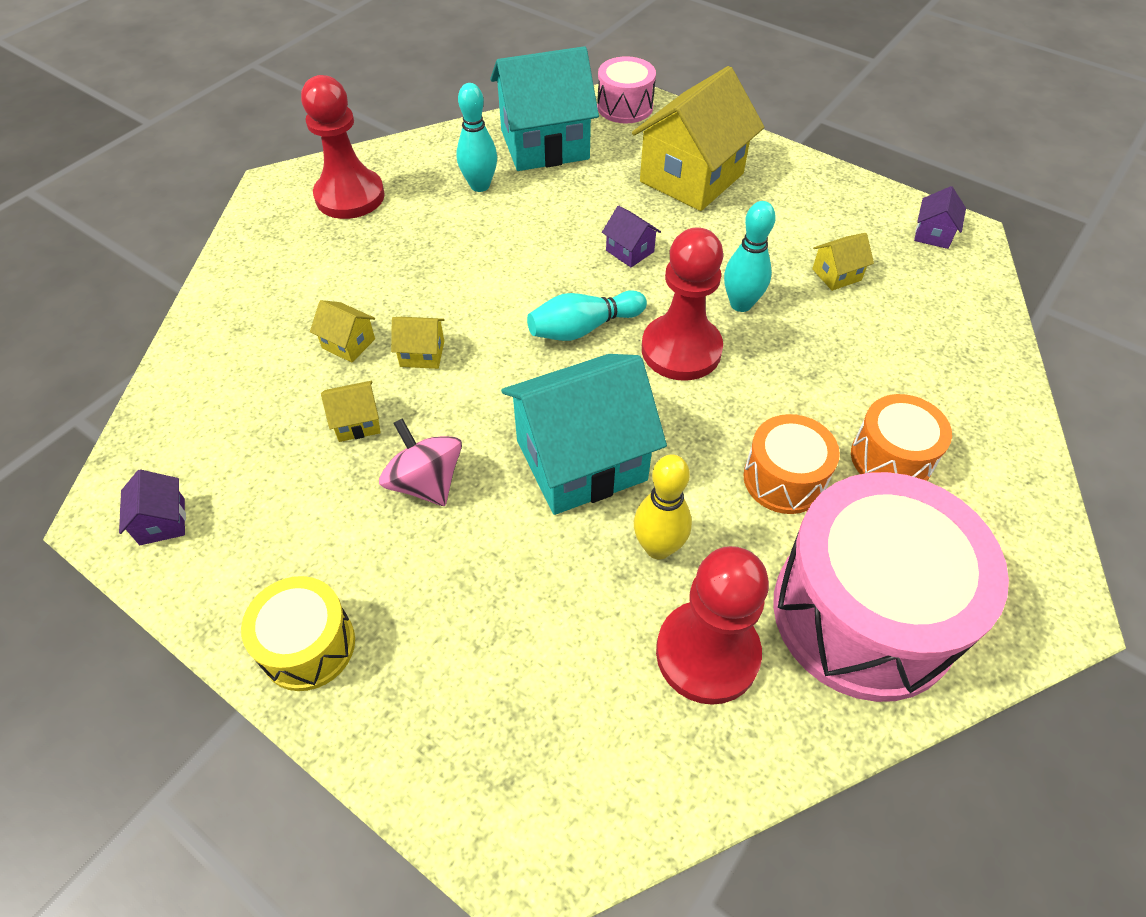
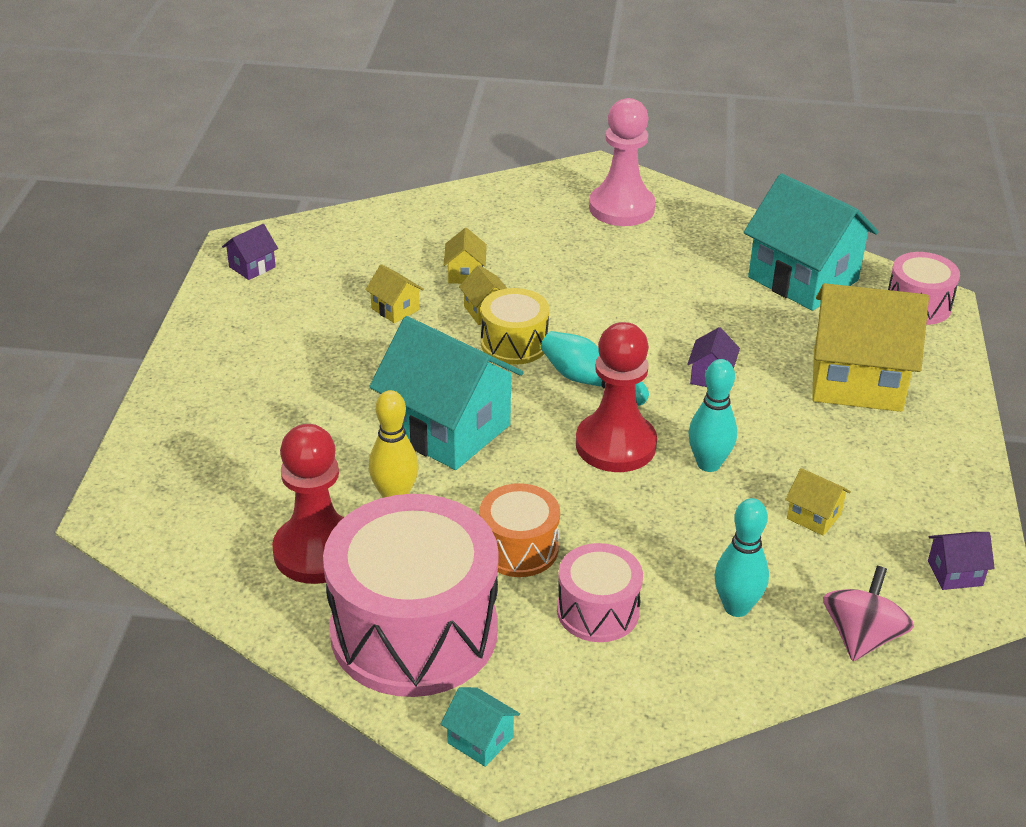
camera: 60 degrees right, 15 degrees down
yellow drum [241,576,355,691] -> yellow drum moved to [481,288,549,365]
red pawn [301,75,385,219] -> pink pawn [589,98,656,226]
pink spinning top [379,418,462,506] -> pink spinning top moved to [823,566,914,661]
turquoise bowling pin [456,83,497,192] -> turquoise bowling pin moved to [715,498,769,617]
orange drum [851,394,952,481] -> pink drum [557,543,643,642]
none -> turquoise house [441,687,520,767]

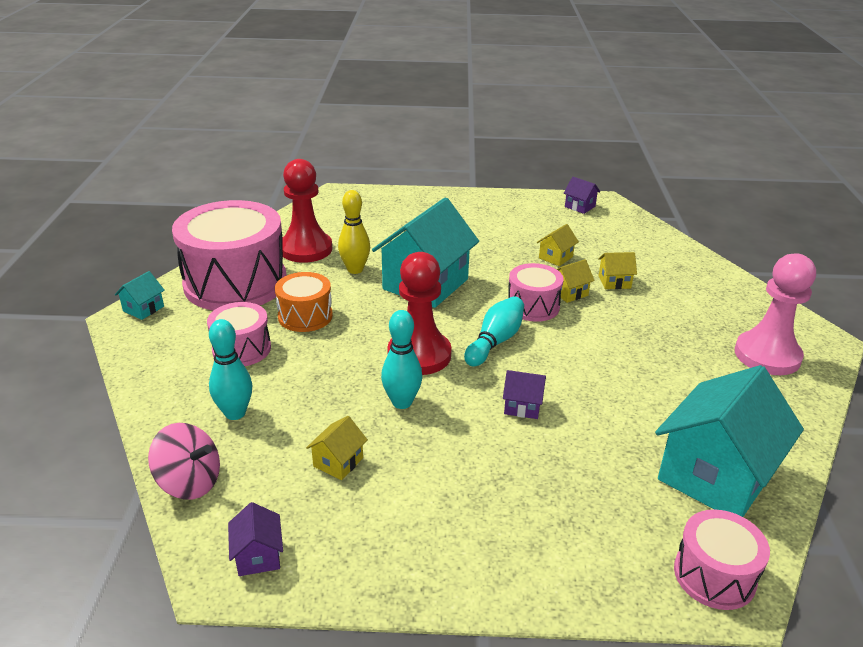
camera: 85 degrees right, 5 degrees down
yellow drum [481,288,549,365] -> pink drum [508,263,563,322]
yellow house [812,283,929,412] -> none

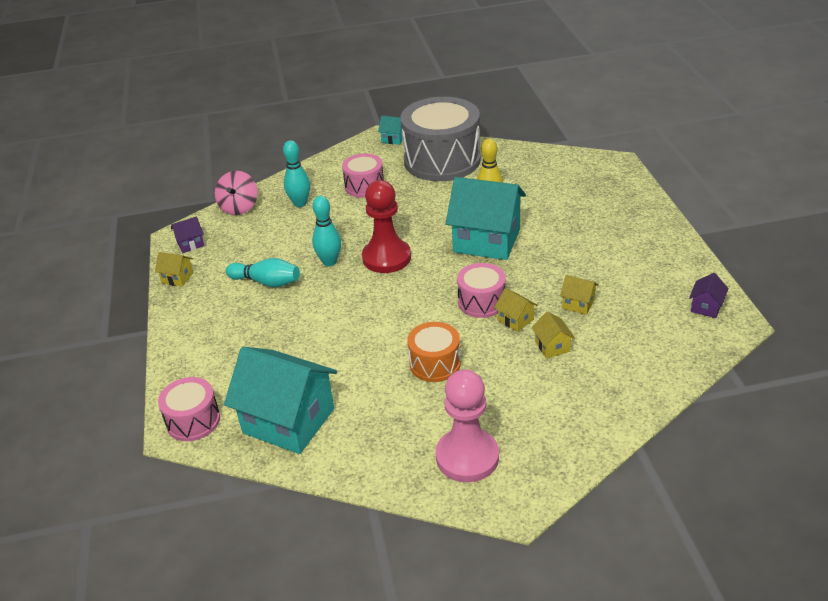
camera: 80 degrees right, 5 degrees up
pink drum [172,200,287,311] -> grey drum [400,97,481,181]
orange drum [275,272,333,332] -> orange drum moved to [407,322,461,382]
red pawn [283,159,332,263] -> none
yellow house [306,416,368,480] -> yellow house moved to [155,252,193,287]
turquoise bowling pin [464,296,524,366] -> turquoise bowling pin moved to [226,258,300,287]
purple house [503,370,546,419] -> none

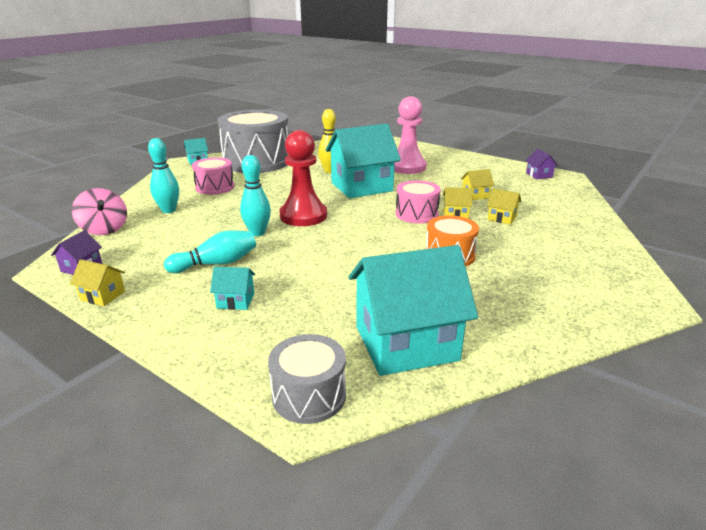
camera: 45 degrees left, 10 degrees down
yellow house [155,252,193,287] -> yellow house turned 45 degrees clockwise [70,259,125,306]
pink drum [158,377,220,441] -> grey drum [268,334,346,424]
pink pawn [436,369,499,482] -> pink pawn moved to [394,96,427,174]
none -> turquoise house [210,266,255,310]

